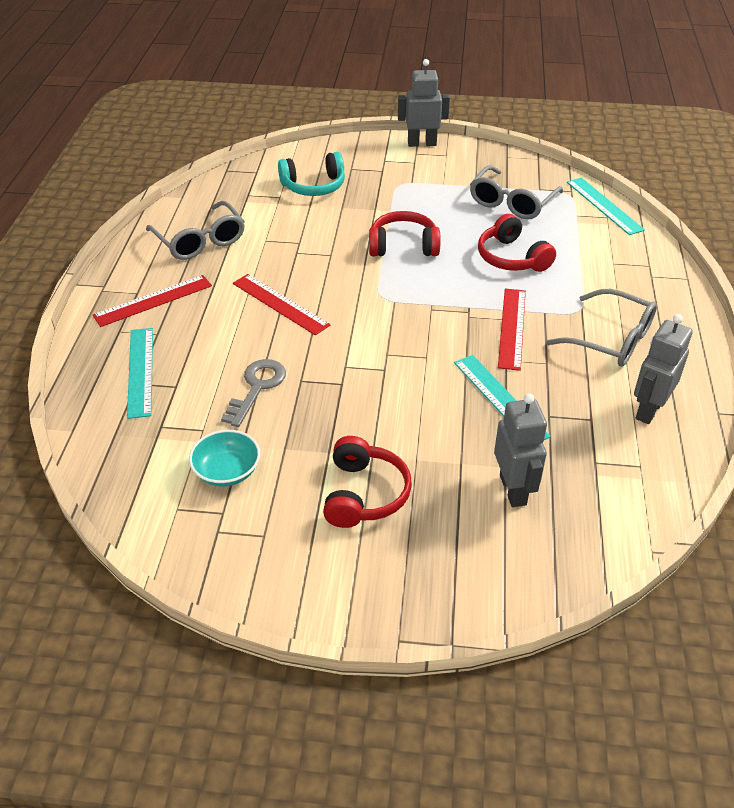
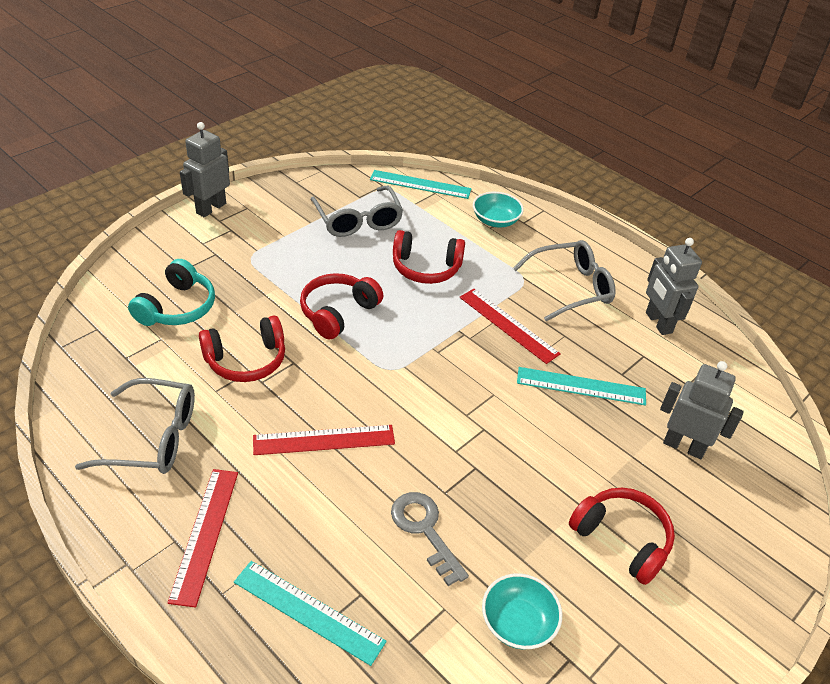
camera: 55 degrees left, 0 degrees up
none -> red headphones [199,315,285,382]
none -> turquoise bowl [473,192,524,227]

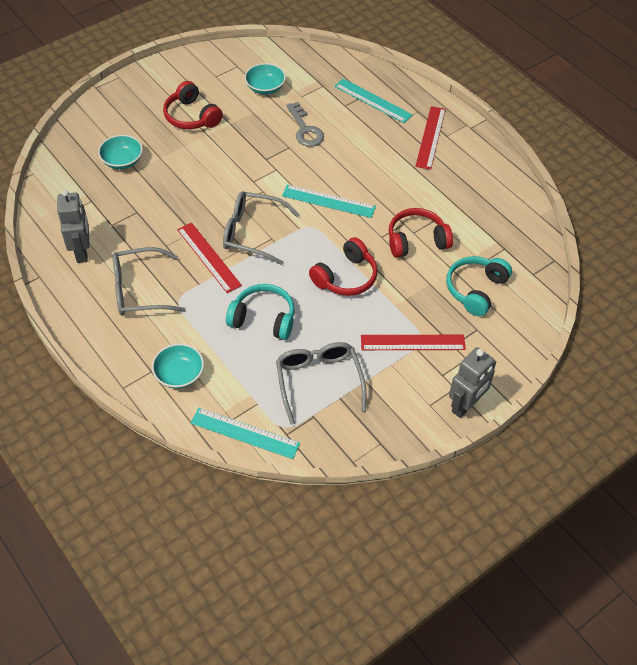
camera: 170 degrees left, 10 degrees up
grey glasses [75,378,195,474] -> grey glasses moved to [223,191,300,265]
red ruler [253,425,395,455] -> red ruler moved to [361,335,466,350]
red headphones [393,230,465,284] -> turquoise headphones [226,284,295,340]
turquoise ruler [517,367,646,406] -> turquoise ruler moved to [282,184,376,218]
grey robot [660,361,744,459] -> turquoise bowl [98,135,143,169]

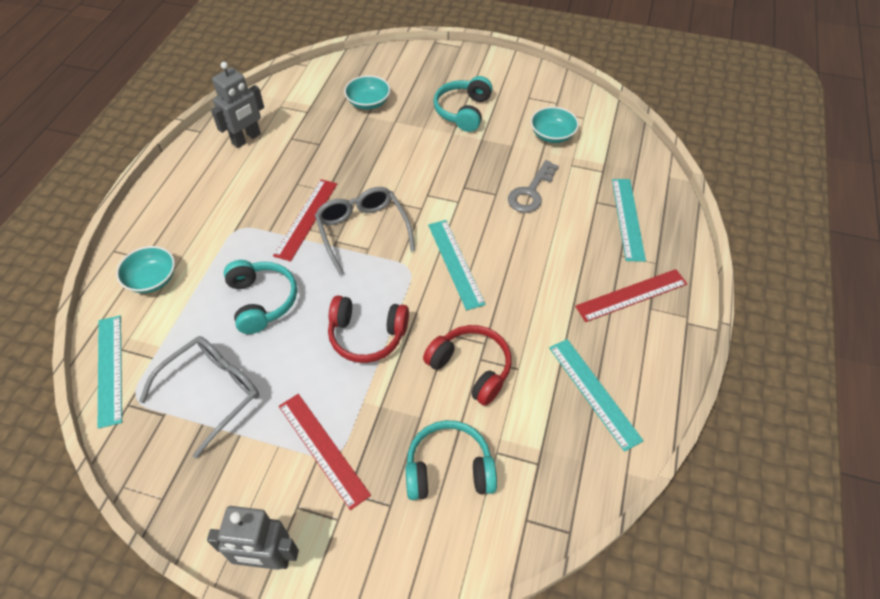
camera: 55 degrees right, 0 degrees up
grey glasses [113,247,186,316] -> none
red headphones [163,81,223,129] -> turquoise headphones [433,76,493,132]
none -> turquoise ruler [549,339,644,452]

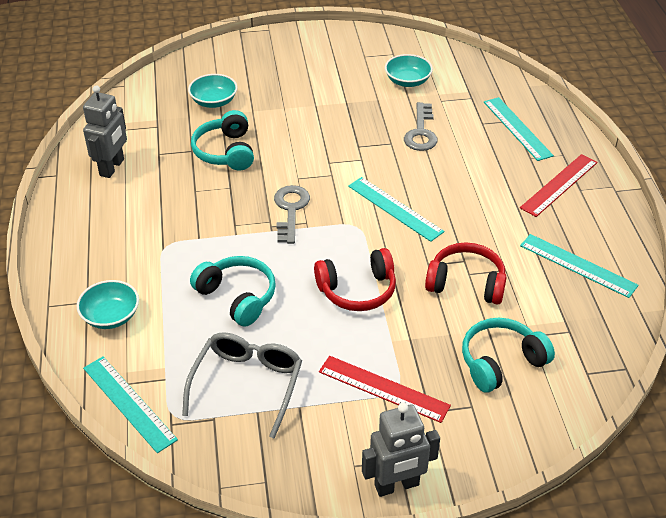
camera: 25 degrees left, 10 degrees down
red ruler [273,179,337,262] -> none
grey glasses [315,187,415,275] -> grey key [274,185,310,244]
turquoise headphones [433,76,493,132] -> turquoise headphones moved to [191,110,254,170]

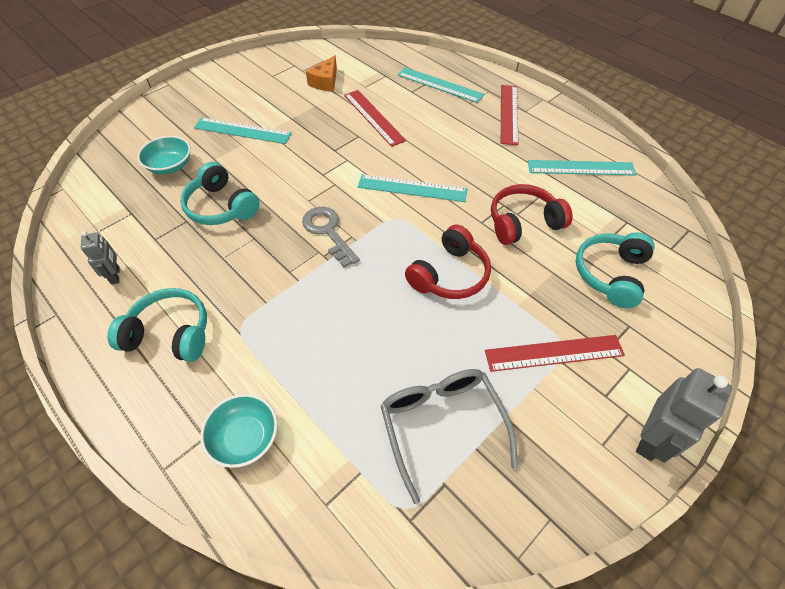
camera: 35 degrees left, 10 degrees up
grey robot [83,85,127,178] -> grey robot [81,231,120,285], size x0.59
turquoise ruler [83,357,178,453] -> turquoise ruler moved to [194,117,292,144]
turquoise headphones [190,256,276,326] -> turquoise headphones moved to [107,288,207,362]
turquoise bowl [385,54,433,87] -> orange cheese [306,55,337,91]
grey key [404,102,438,151] -> red ruler [344,90,406,147]

